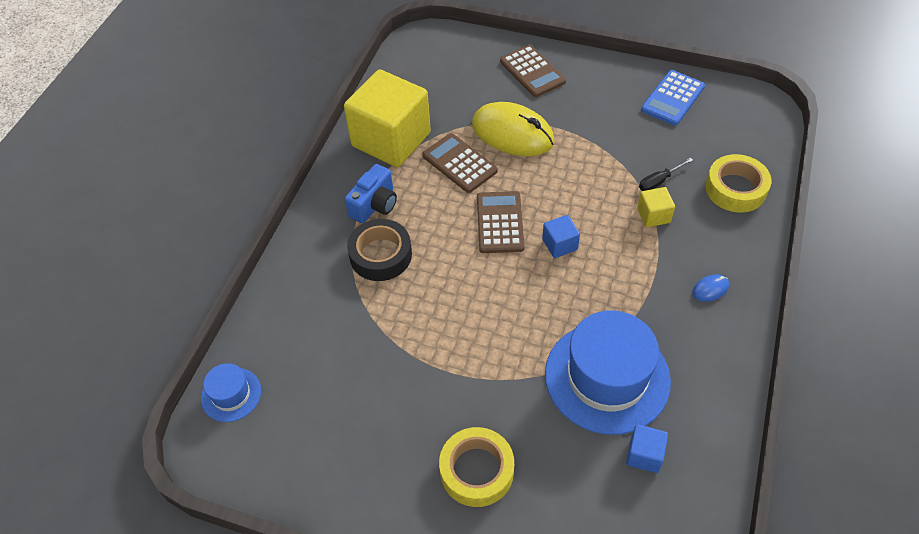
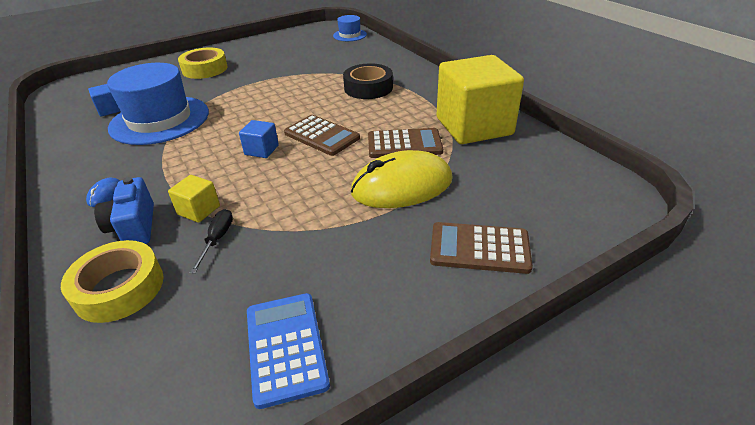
camera: 130 degrees right, 15 degrees down
blue camera [345,164,397,223] -> blue camera moved to [94,177,154,244]

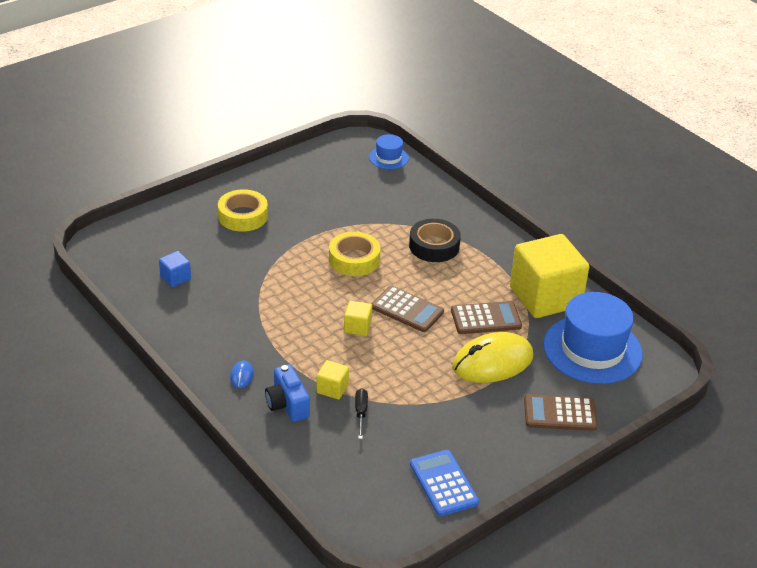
camera: 10 degrees left, 0 degrees up
yellow tape [61,240,164,323] -> yellow tape moved to [329,231,380,276]
blue hat [107,63,209,145] -> blue hat moved to [543,292,643,384]
blue cube [239,120,279,158] -> yellow cube [344,301,372,336]

